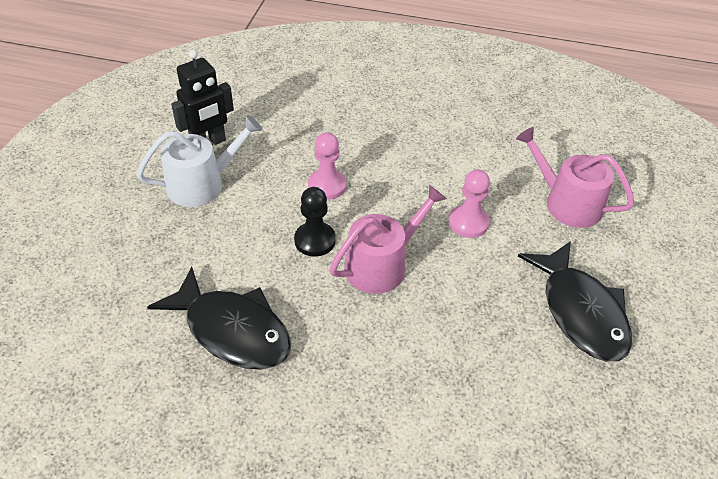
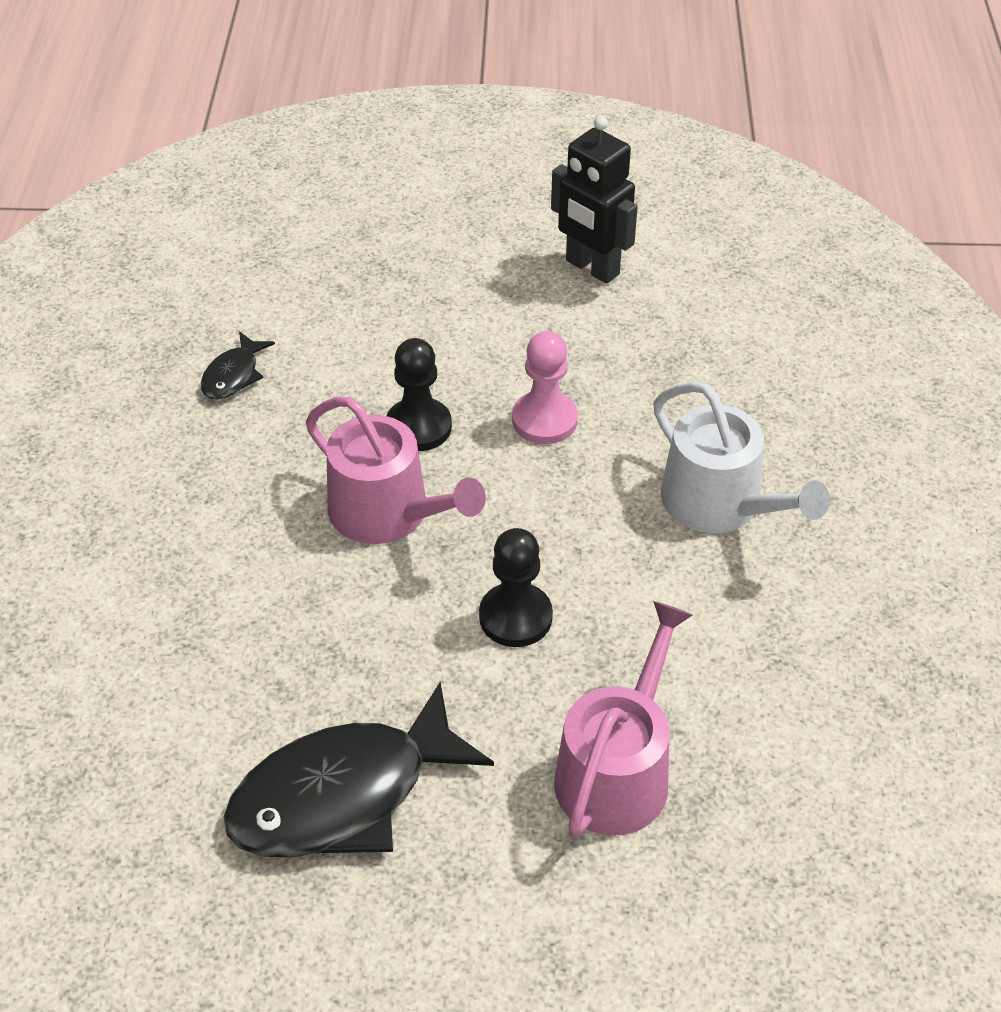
camera: 80 degrees right, 0 degrees up
white watering can [137,115,263,207] -> white watering can moved to [654,382,830,533]
black fish [147,267,291,370] -> black fish [201,331,275,400], size x0.46
pink pawn [449,169,490,238] -> black pawn [479,528,553,647]

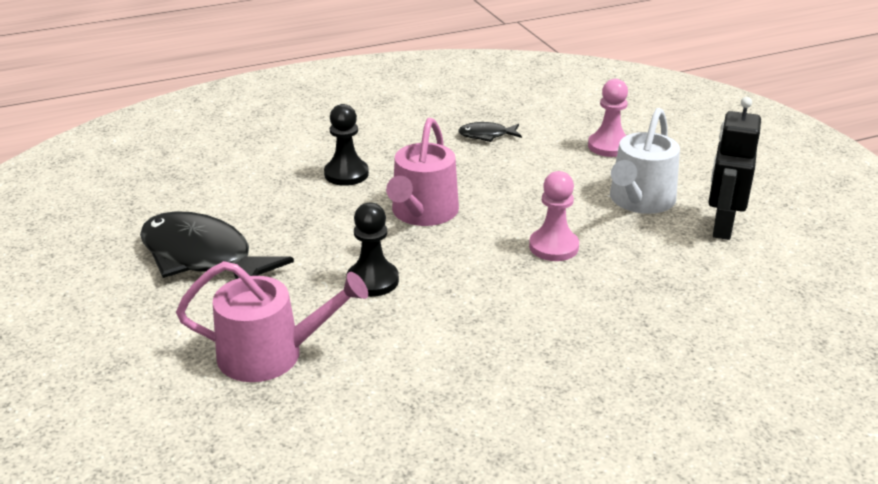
camera: 65 degrees right, 15 degrees down
black pawn [387,338,452,451] -> black pawn moved to [324,104,369,186]
white watering can [654,382,830,533] -> white watering can moved to [610,108,680,214]
none -> pink pawn [588,79,628,157]

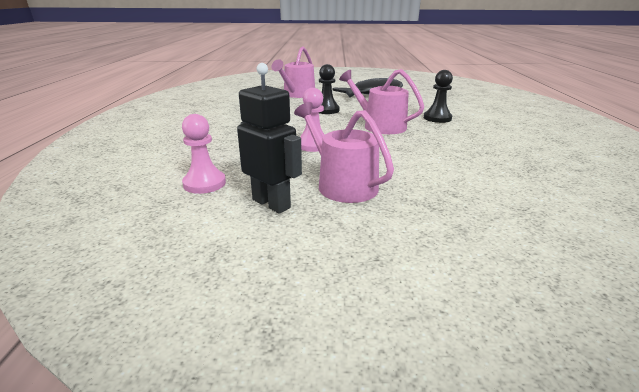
camera: 115 degrees right, 5 degrees down
black fish [458,122,522,142] -> none
pink pawn [588,79,628,157] -> pink pawn moved to [182,114,226,194]
white watering can [610,108,680,214] -> pink watering can [294,102,394,203]

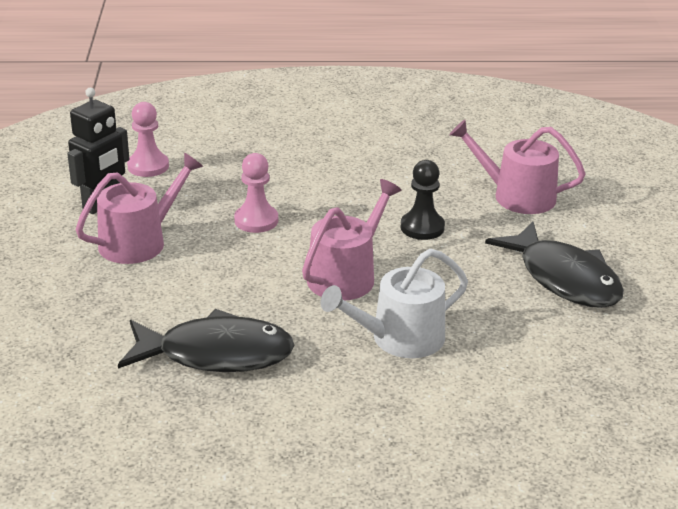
camera: 85 degrees right, 5 degrees up
black pawn [424,70,453,123] -> white watering can [321,249,468,358]
none -> black fish [118,309,295,372]

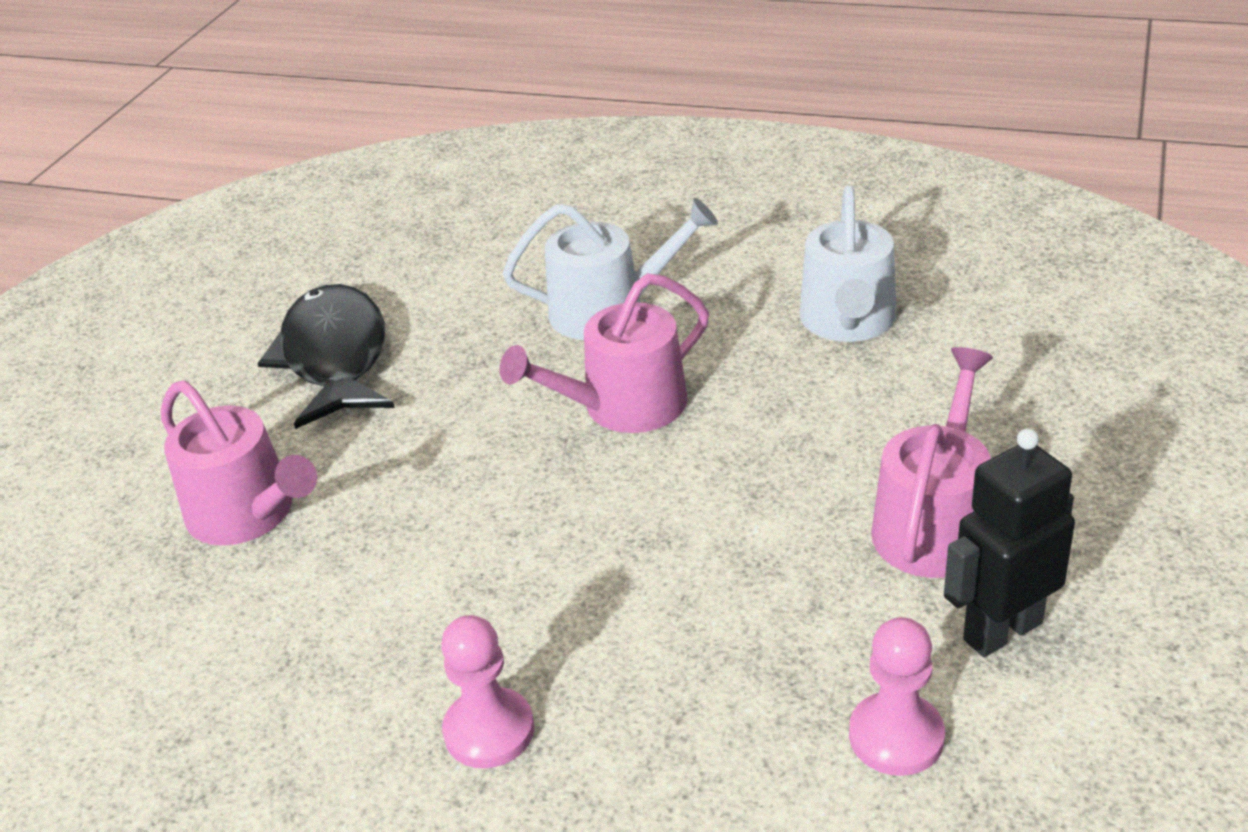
camera: 155 degrees left, 5 degrees up
pink watering can [76,153,203,264] -> pink watering can turned 135 degrees clockwise [871,347,993,578]
black fish [118,309,295,372] -> white watering can [800,186,896,342]
pink pawn [234,153,278,233] -> pink pawn moved to [441,615,534,768]
black pawn [401,160,445,240] -> none

